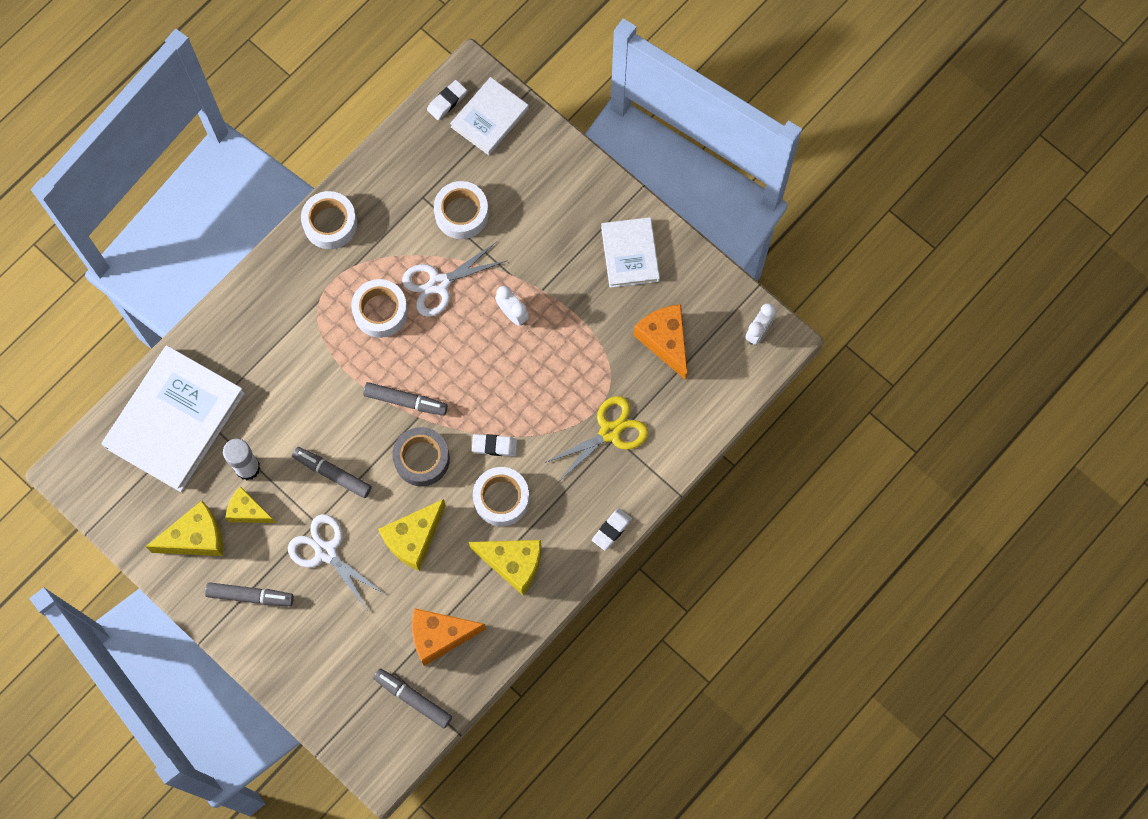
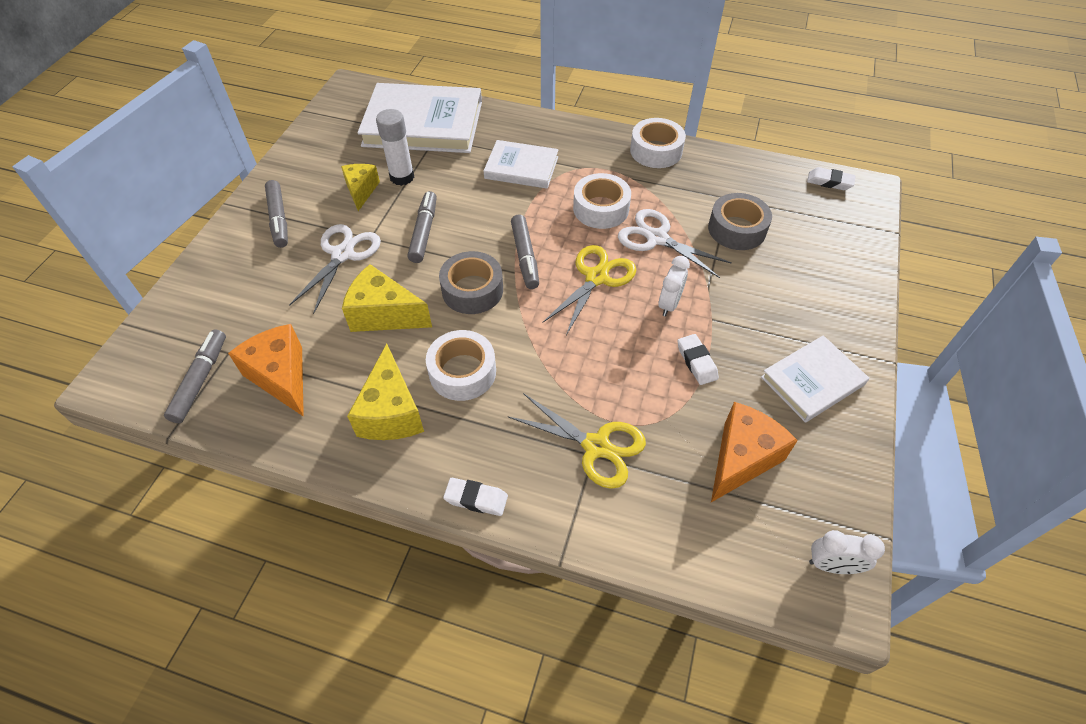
camera: 65 degrees right, 20 degrees down
yellow cheese [145,501,223,556] -> none
white tape [434,181,489,239] -> grey tape [708,193,772,250]
white book [450,77,529,155] -> white book moved to [484,140,559,189]
white eraser [472,434,517,456] -> white eraser moved to [677,334,719,385]
none -> yellow scissors [543,245,636,335]

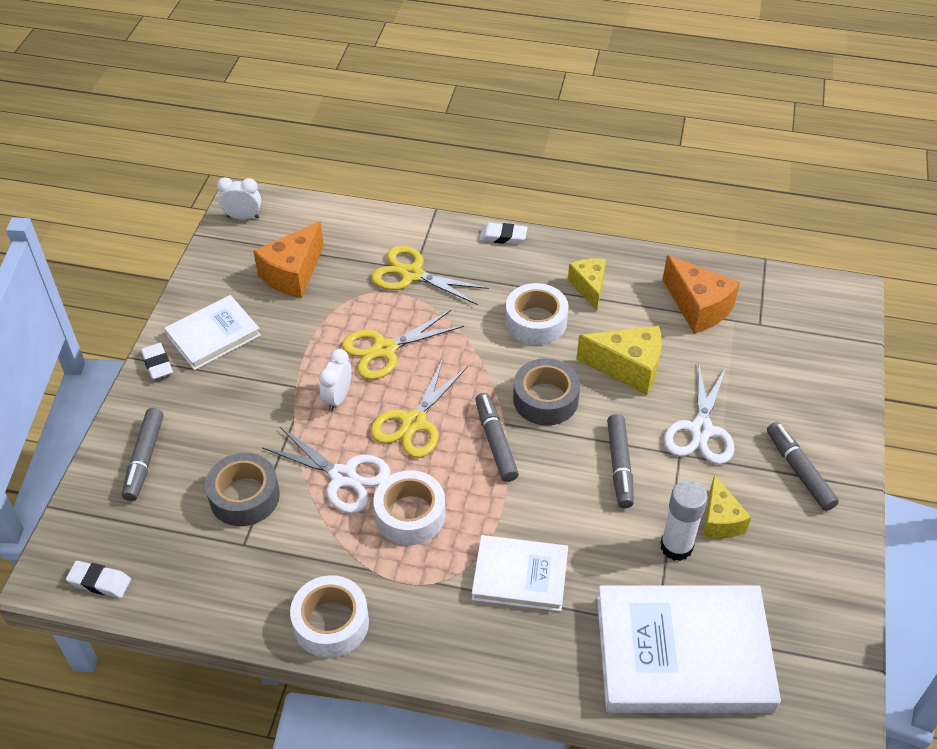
camera: 175 degrees right, 5 degrees down
grey marker [164,329,226,423] -> grey marker moved to [122,408,163,501]
yellow cheese [347,344,424,440] -> yellow cheese [568,258,606,310], size x0.66
white eraser [677,334,719,385] -> white eraser moved to [141,343,173,380]
none -> yellow scissors [342,310,464,380]

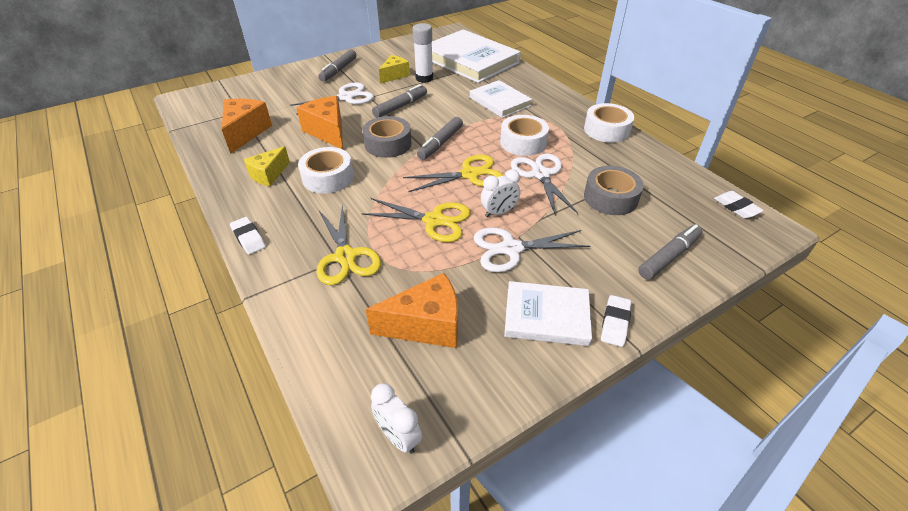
camera: 135 degrees left, 5 degrees down
yellow cheese [576,326,662,395] -> orange cheese [296,96,343,149]
none -> white scissors [473,228,590,272]

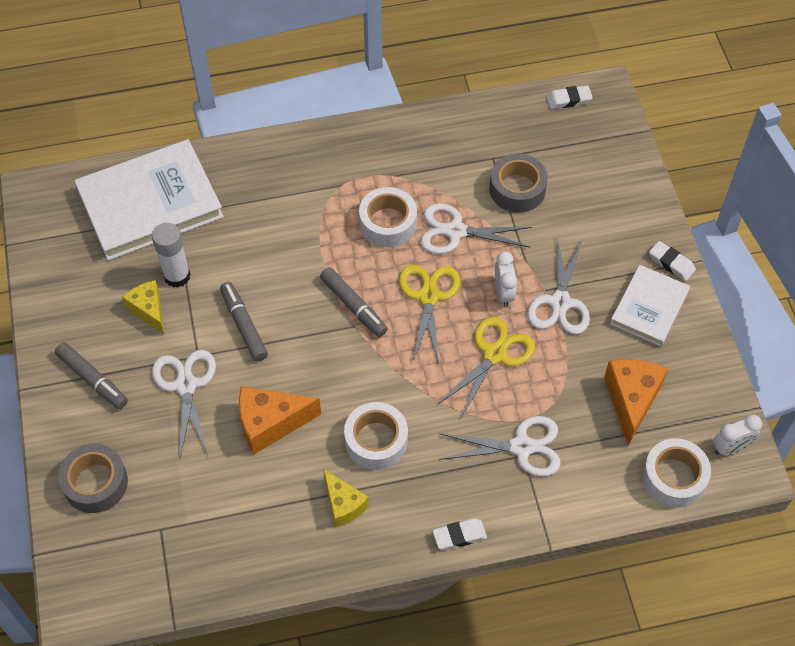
camera: 70 degrees left, 15 degrees up
orange cheese [222,99,272,154] -> none
yellow scissors [317,204,381,285] -> white scissors [439,416,561,476]
grey tape [363,116,412,158] -> grey tape moved to [58,444,128,513]
white book [470,80,532,118] -> none
white tape [584,103,634,143] -> white tape moved to [642,438,711,508]
grey marker [639,224,703,279] -> none

